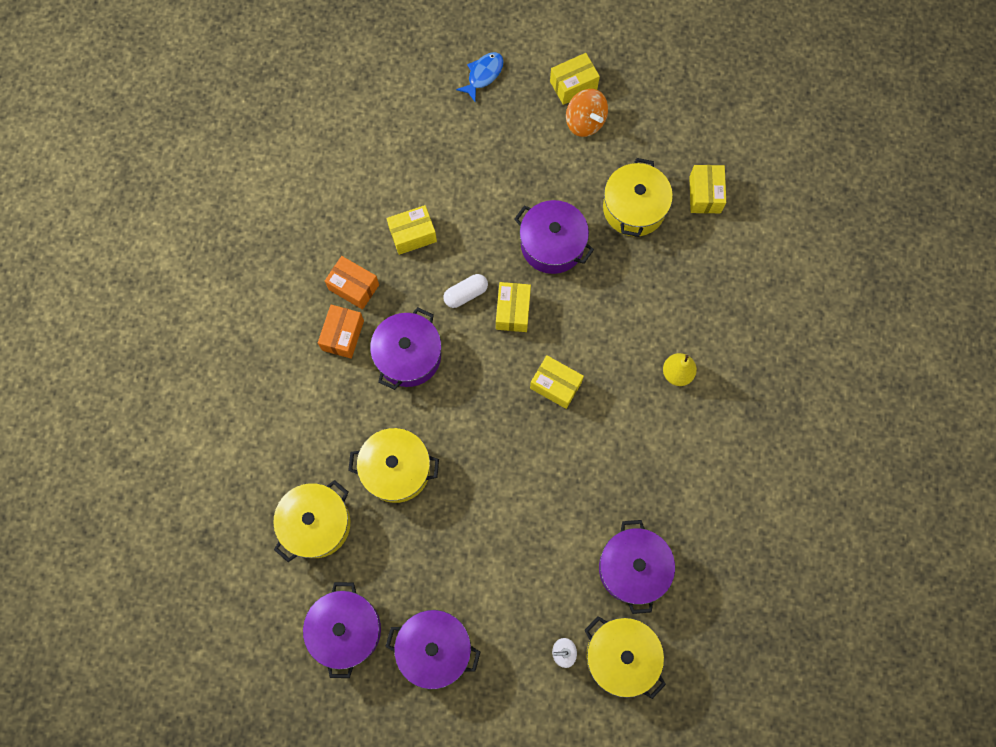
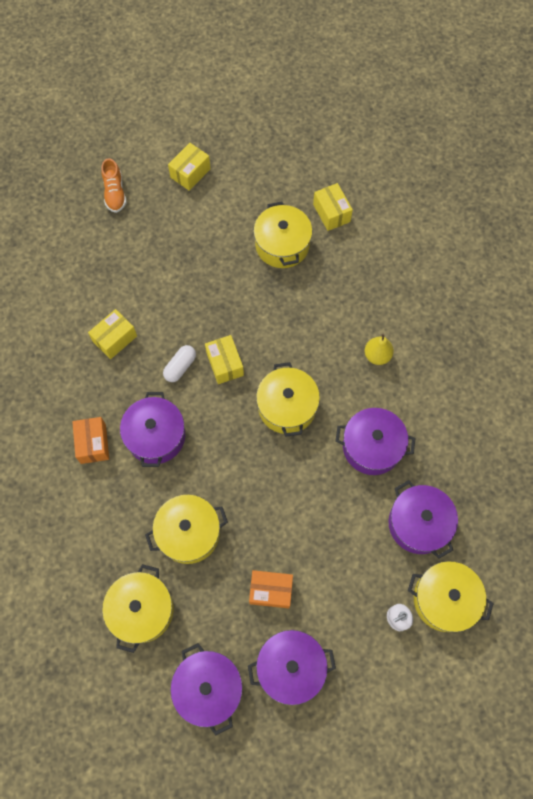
camera: 25 degrees left, 5 degrees down
orange box [325,256,379,310] -> orange box moved to [249,570,293,608]
blue fish [456,52,503,102] -> orange shoe [101,158,127,213]
purple pot [514,200,594,274] -> purple pot moved to [335,408,415,475]
yellow box [530,355,584,409] -> yellow pot [256,362,320,437]
orange spinning top [566,89,608,137] -> none

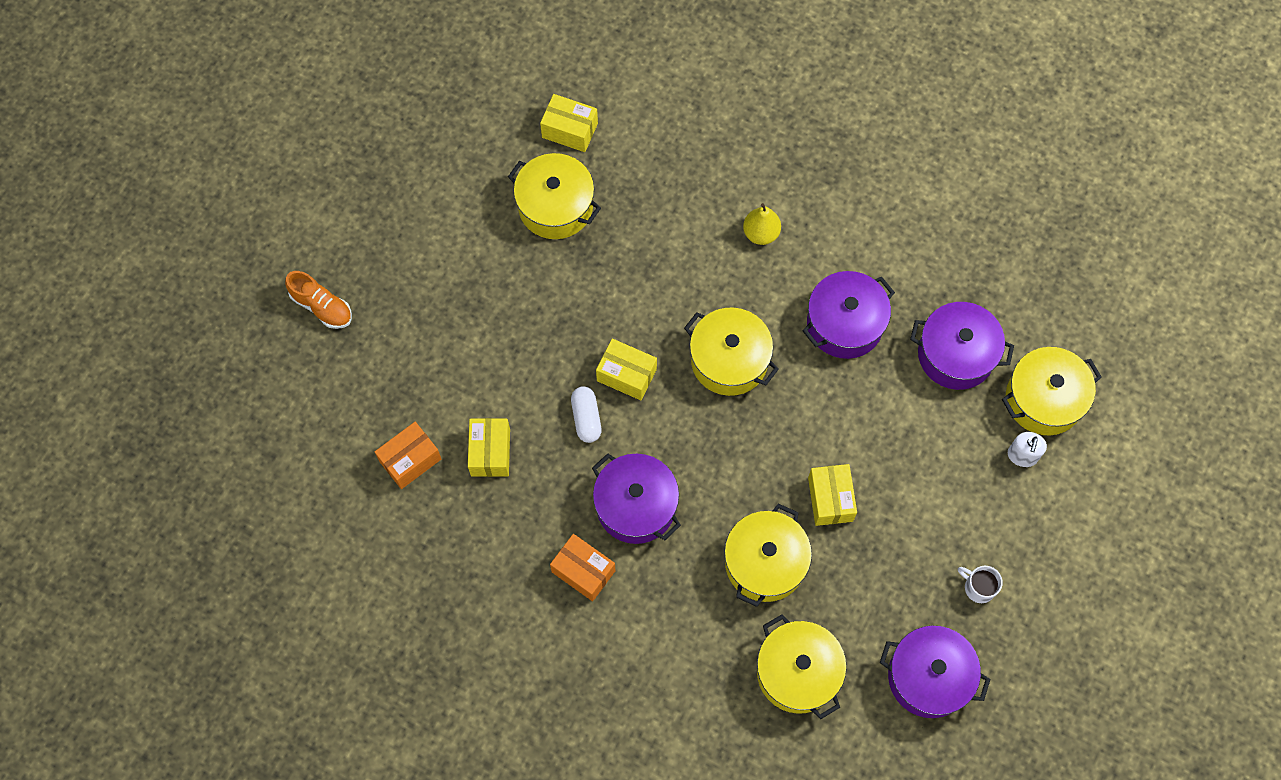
camera: 45 degrees left, 0 degrees up
yellow box [168,143,211,191] -> yellow box moved to [808,464,857,526]
purple pot [248,630,336,705] -> white mug [958,566,1003,603]
orange box [249,570,293,608] -> orange box moved to [375,422,441,489]

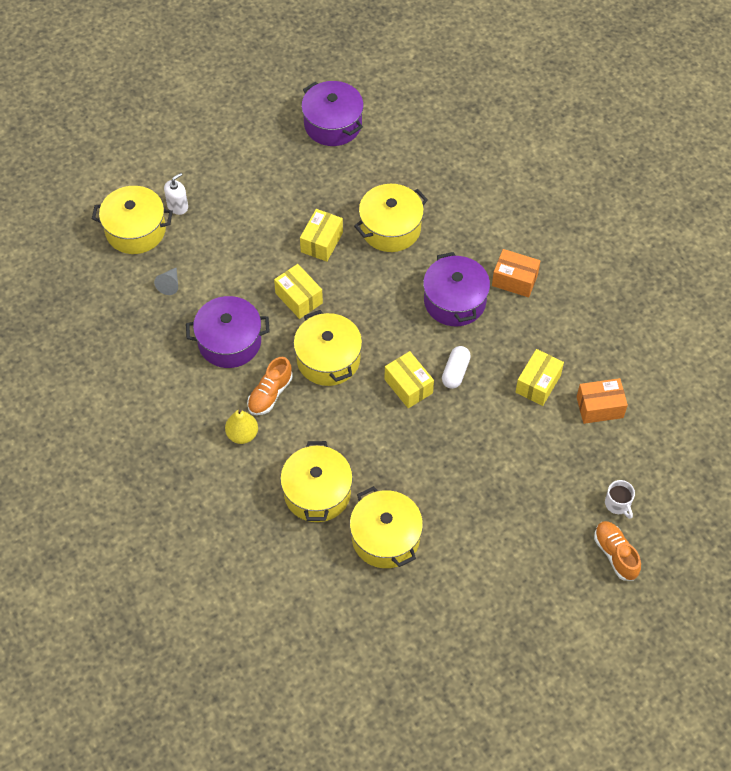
camera: 150 degrees left, 10 degrees down
yellow box [540,94,598,152] -> yellow box moved to [274,264,323,319]
orange box [550,534,615,601] -> orange box turned 45 degrees counterclockwise [492,249,540,297]
yellow pot [757,614,847,719] -> yellow pot moved to [280,441,353,522]
purple pot [910,302,1014,390] -> grey cone [154,267,178,295]
white mug [958,566,1003,603] -> white mug moved to [605,480,635,519]
none -> orange shoe [247,357,293,415]

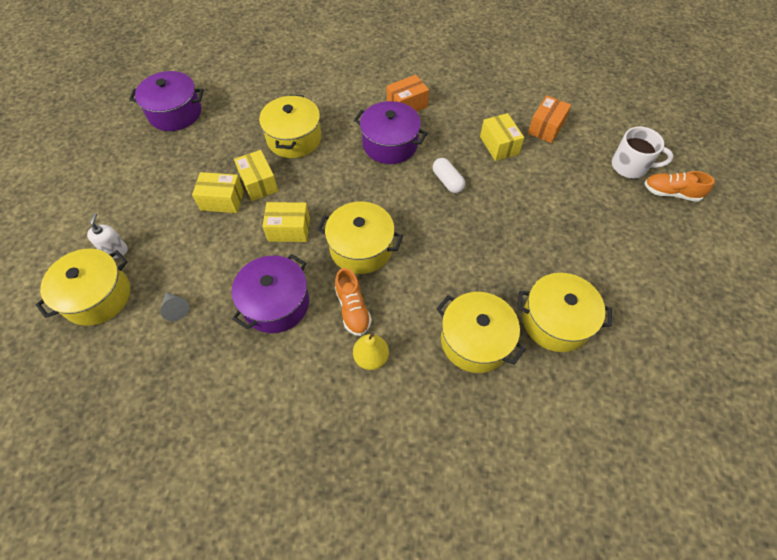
camera: 50 degrees left, 0 degrees up
yellow box [385,351,434,408] -> yellow box moved to [192,172,244,213]
white mug [605,480,635,519] -> white mug [612,127,674,178], size x1.63

